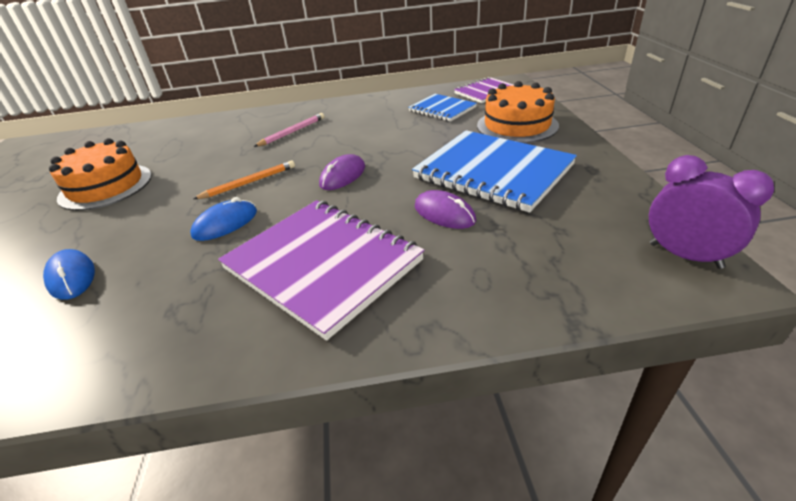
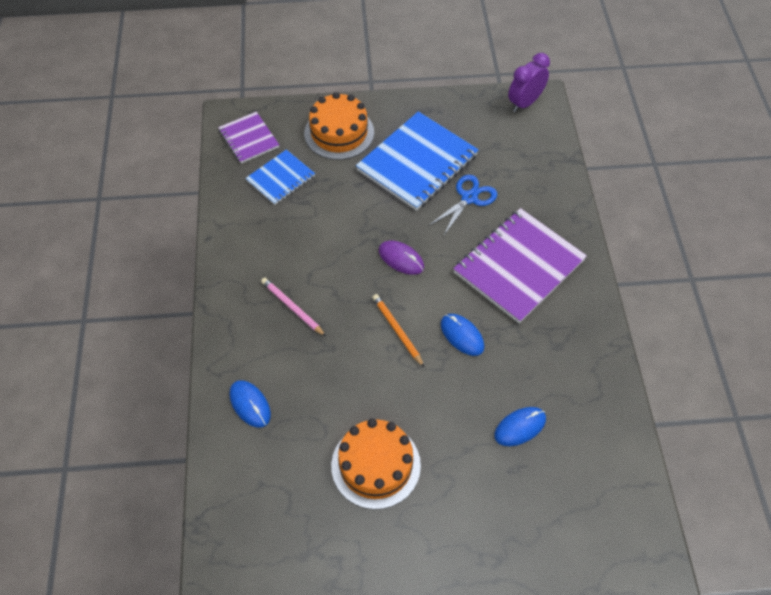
camera: 90 degrees left, 20 degrees up
purple mouse [415,190,476,229] -> blue scissors [429,175,497,236]
none -> blue mouse [230,380,271,427]

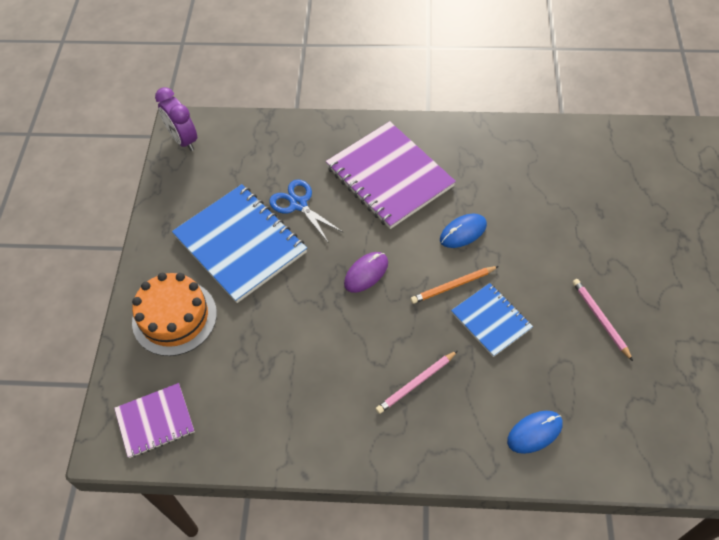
camera: 80 degrees left, 0 degrees up
blue notebook [246,150,315,205] -> blue notebook moved to [451,283,533,357]
orange cake [331,419,421,509] -> pink pencil [572,279,633,361]
blue mouse [494,407,546,446] -> none

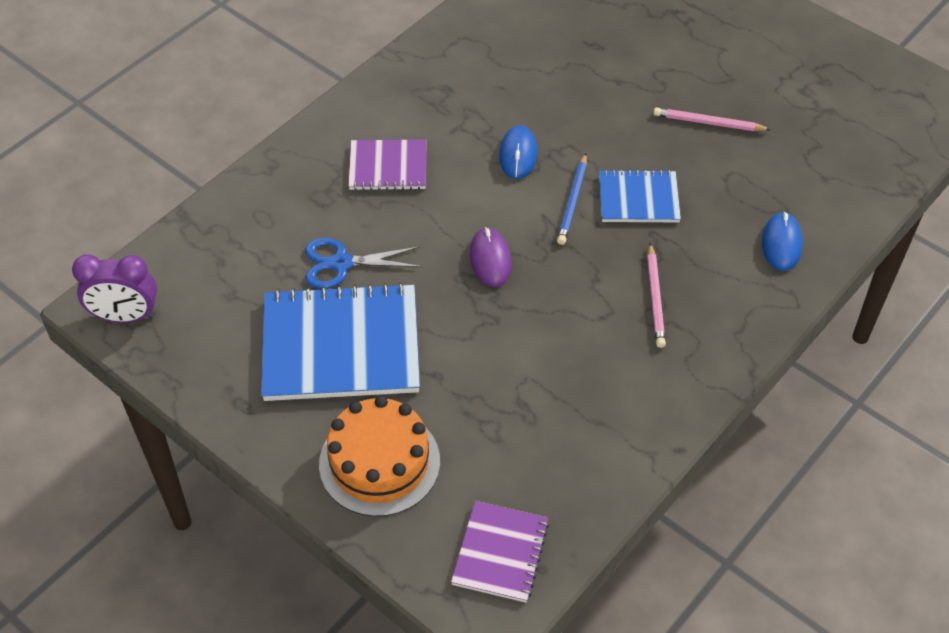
camera: 55 degrees left, 5 degrees down
purple notebook [326,121,456,229] -> purple notebook [348,139,426,191], size x0.55
orange pencil [410,266,499,304] -> blue pencil [557,153,587,245]

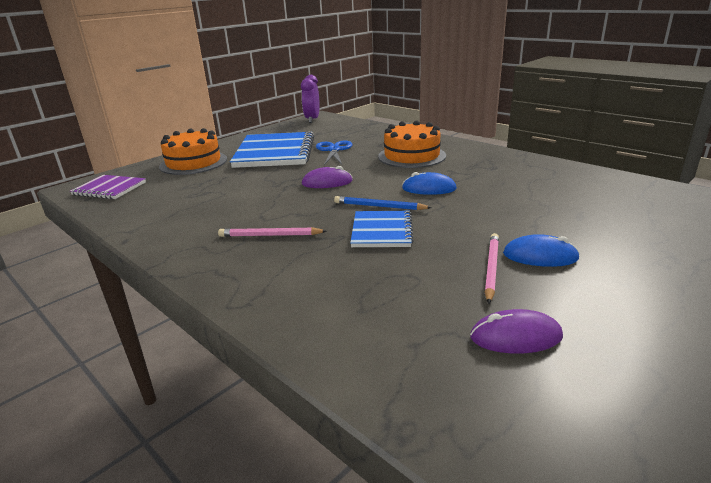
camera: 95 degrees right, 25 degrees down
purple notebook [348,139,426,191] -> orange cake [378,121,446,168]
blue mouse [762,212,803,271] -> blue mouse moved to [503,234,580,267]
none -> purple mouse [470,309,563,354]

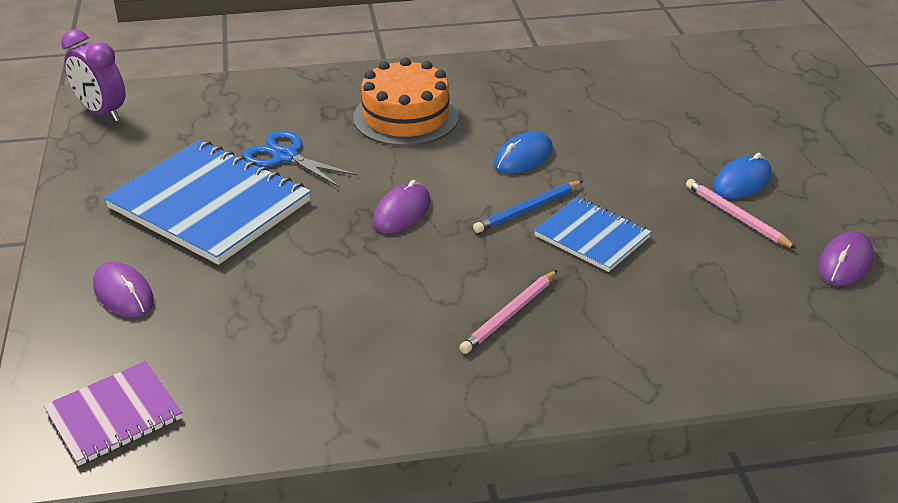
camera: 55 degrees left, 10 degrees up
orange cake [159,128,227,175] -> purple mouse [93,262,154,317]

